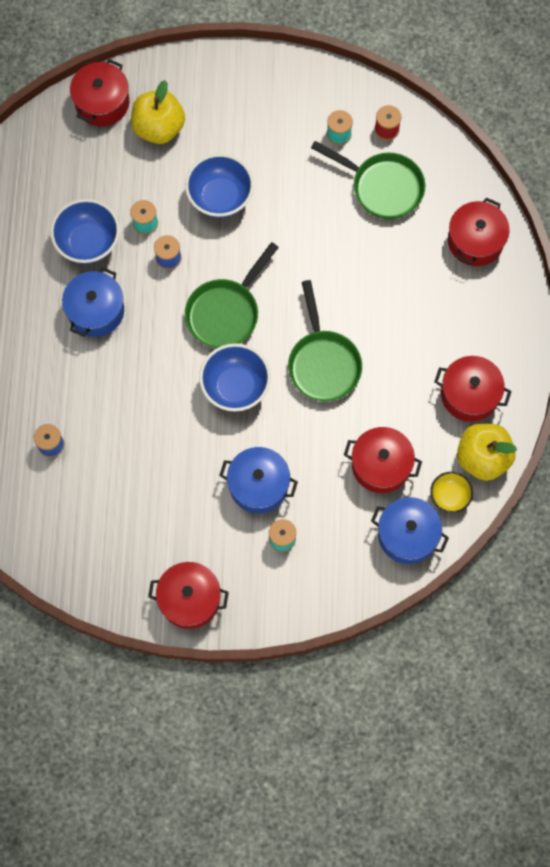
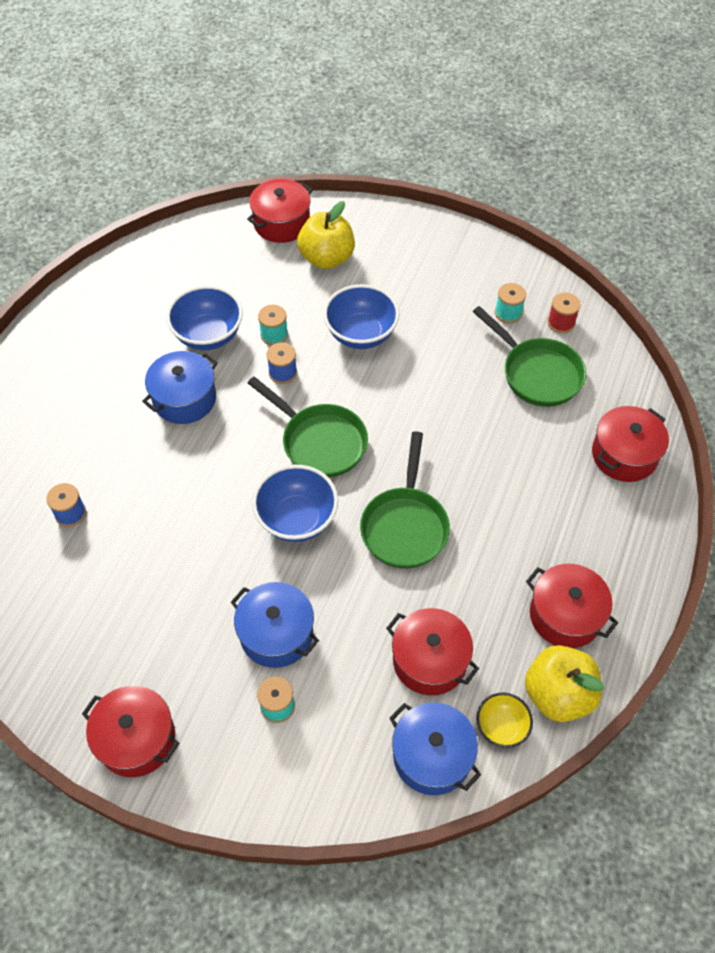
camera: 20 degrees right, 15 degrees down
green pan [185,242,279,348] -> green pan turned 105 degrees counterclockwise [248,377,368,478]

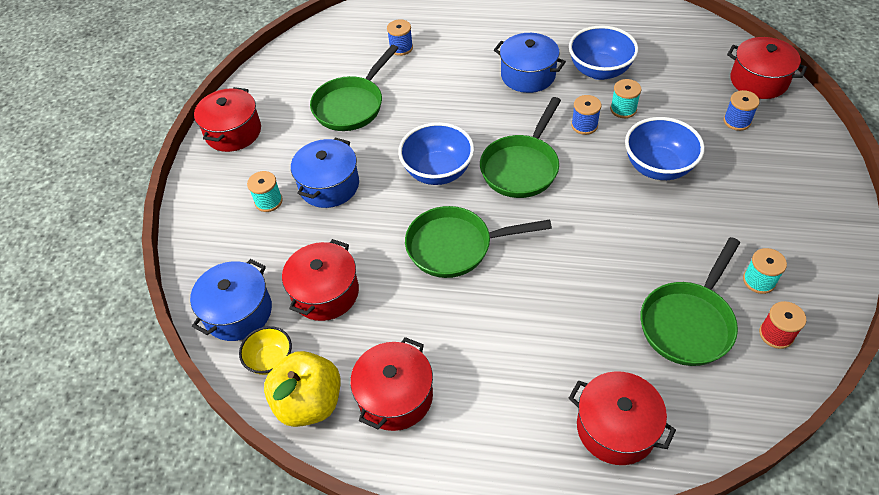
camera: 80 degrees right, 5 degrees down
yellow apple [297,201,355,269] -> blue spool [723,90,760,131]
none -> green pan [310,45,398,131]

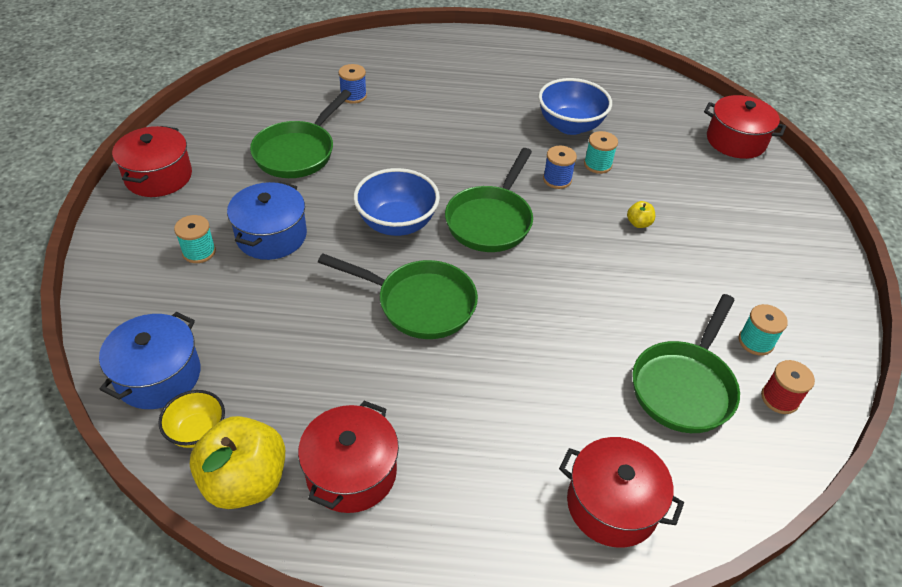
camera: 10 degrees left, 5 degrees down
red pot [282,239,359,321] -> none
green pan [405,206,552,278] -> green pan turned 150 degrees counterclockwise [318,254,478,339]
blue pot [494,33,566,93] -> none
blue bowl [625,117,705,180] -> yellow apple [627,201,655,228]
blue spool [723,90,760,131] -> none

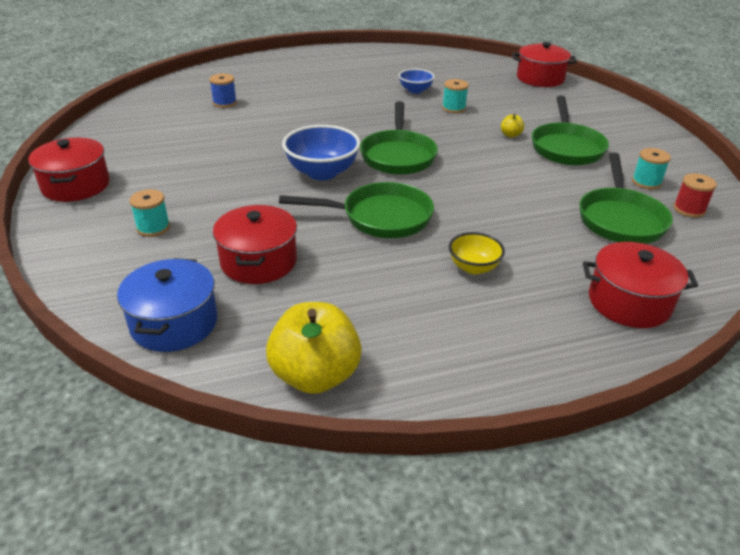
camera: 20 degrees left, 10 degrees down
yellow bowl [158,390,225,448] -> yellow bowl moved to [449,232,505,275]
blue pot [227,182,307,260] -> none
green pan [250,90,351,178] -> green pan moved to [532,96,609,165]
red pot [298,401,399,513] -> red pot moved to [213,205,297,284]
blue bowl [538,78,612,135] -> blue bowl [399,69,435,94], size x0.59
blue spool [543,146,577,189] -> none

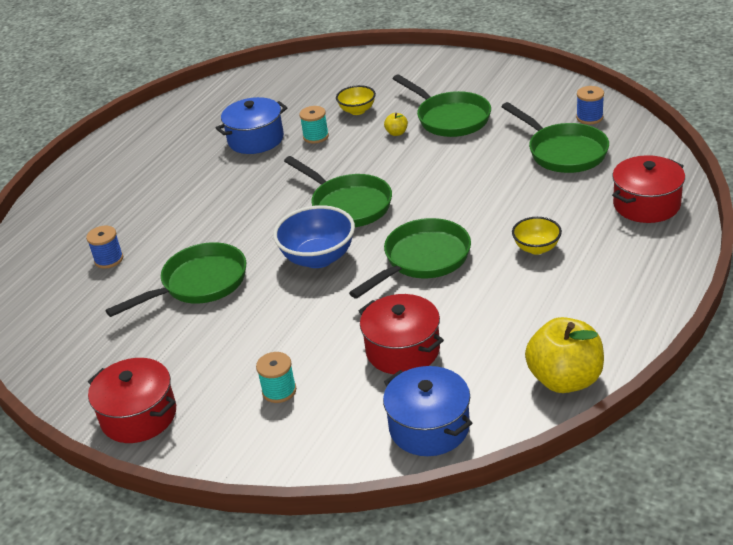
camera: 40 degrees left, 0 degrees up
blue bowl [399,69,435,94] -> blue pot [216,97,287,154]
red pot [512,42,577,87] -> none
turquoise spool [632,148,671,190] -> none
red spool [674,173,717,218] -> blue spool [576,86,604,124]
none -> green pan [106,242,246,317]
none -> yellow bowl [336,85,376,115]

